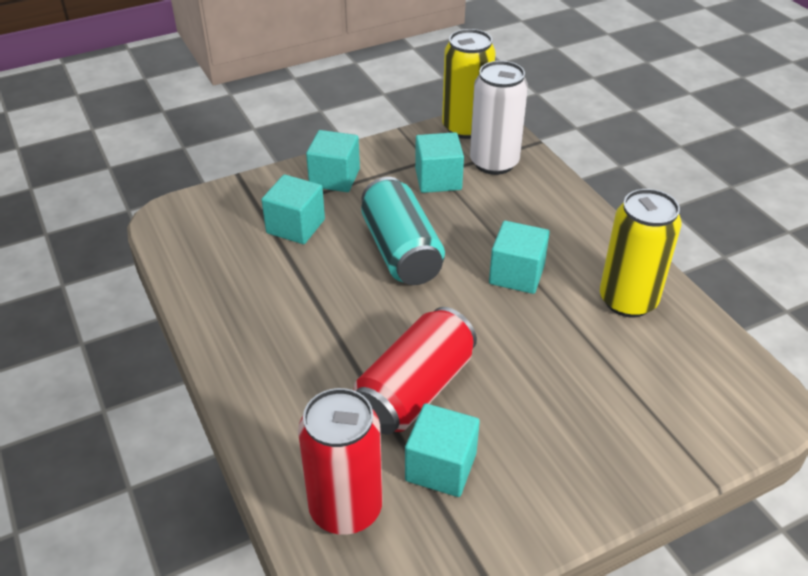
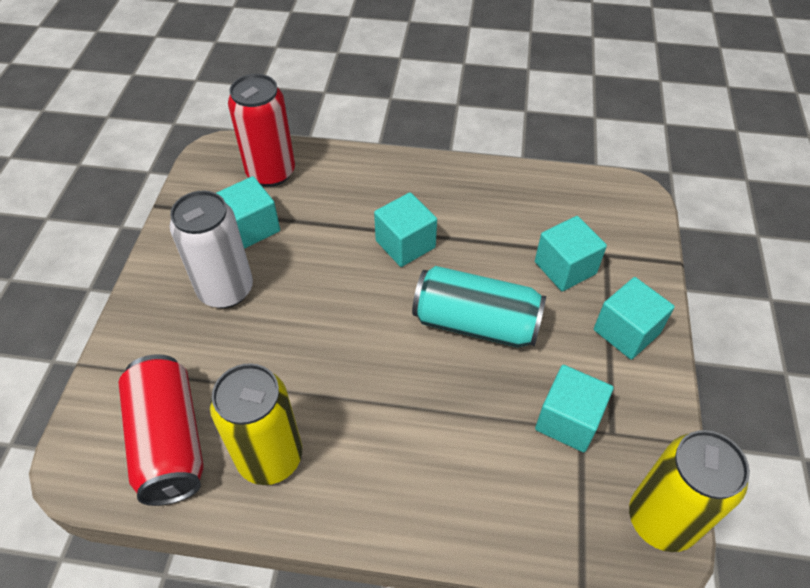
camera: 125 degrees right, 10 degrees up
red can [354,307,477,434] -> red can moved to [118,354,204,506]
white can [470,61,528,175] -> white can moved to [169,190,253,308]
turquoise cube [489,221,550,294] -> turquoise cube moved to [374,192,437,267]

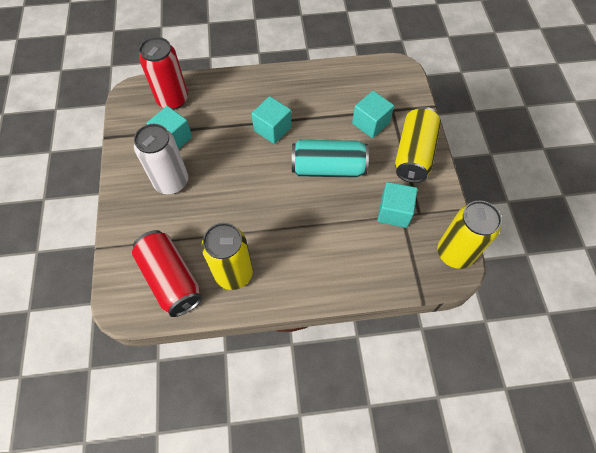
camera: 15 degrees left, 10 degrees up
turquoise cube [594,277,675,360] -> yellow can [395,106,441,183]

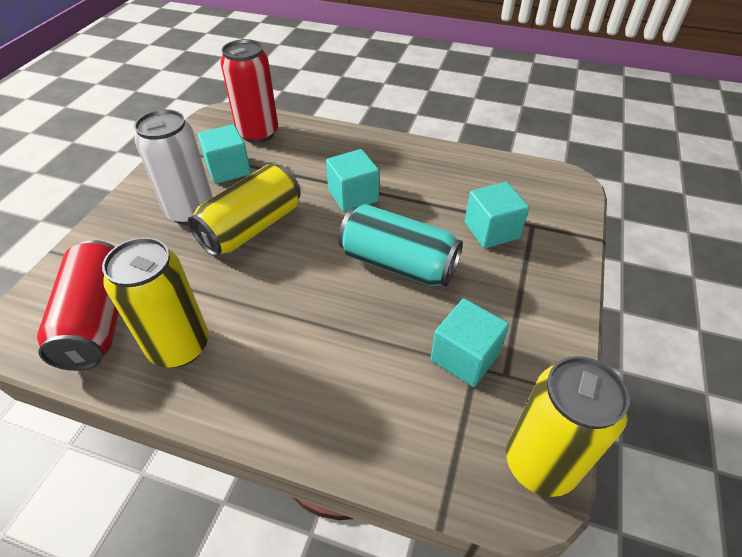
camera: 25 degrees right, 15 degrees down
yellow can [395,106,441,183] -> yellow can moved to [188,164,301,257]

